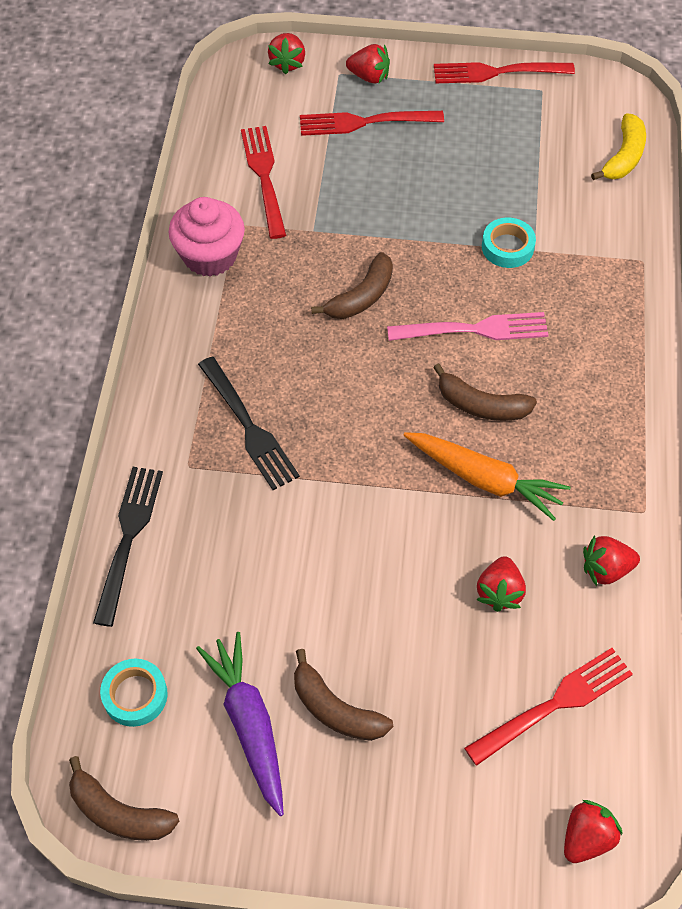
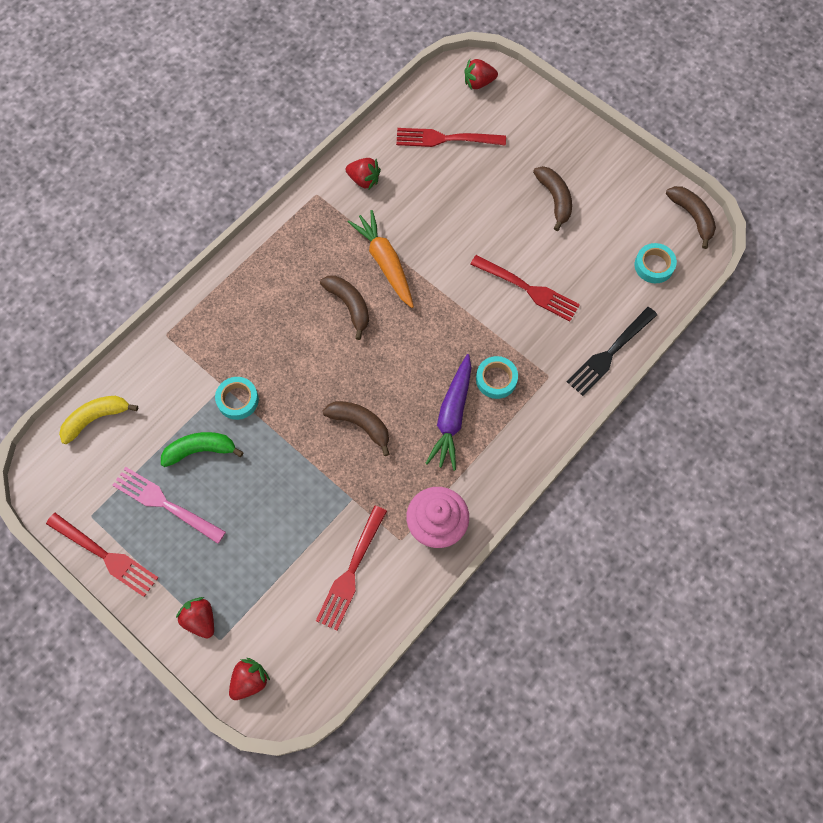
camera: 145 degrees left, 10 degrees up
purple carrot [196,632,284,816] -> purple carrot moved to [425,354,471,471]
black fork [198,357,300,490] -> turquoise tape [476,356,518,399]
red fork [300,111,444,136] -> red fork moved to [470,255,580,321]
brown banana [311,252,393,319] -> brown banana turned 45 degrees clockwise [323,401,389,456]
pink fork [387,312,549,341] -> pink fork moved to [112,467,226,544]
red strawberry [476,556,526,612] -> none
none -> green banana [161,432,244,467]

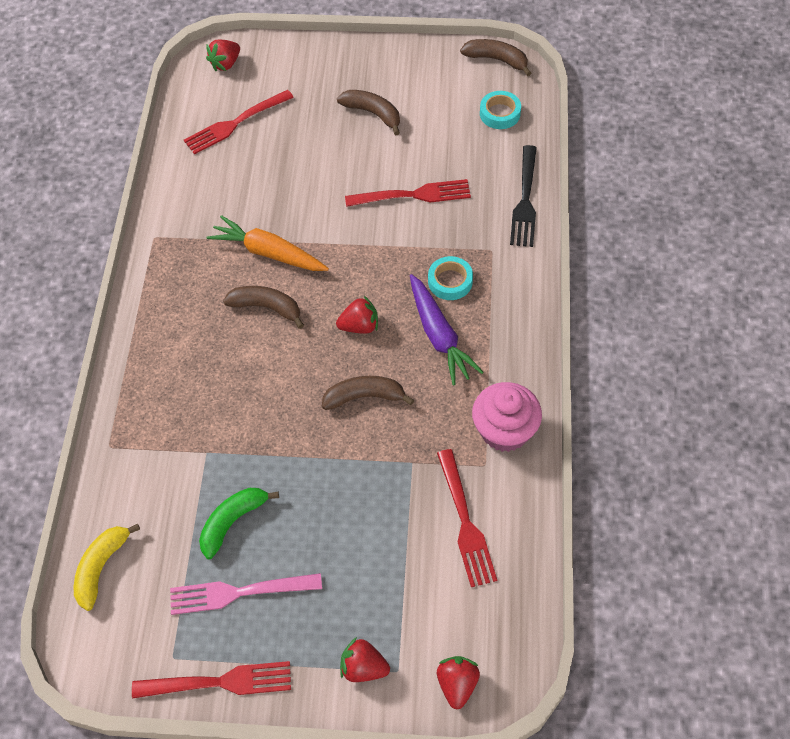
camera: 35 degrees left, 10 degrees down
turquoise tape [215,377,259,420] -> none
red strawberry [345,158,381,189] -> red strawberry moved to [336,296,378,334]

